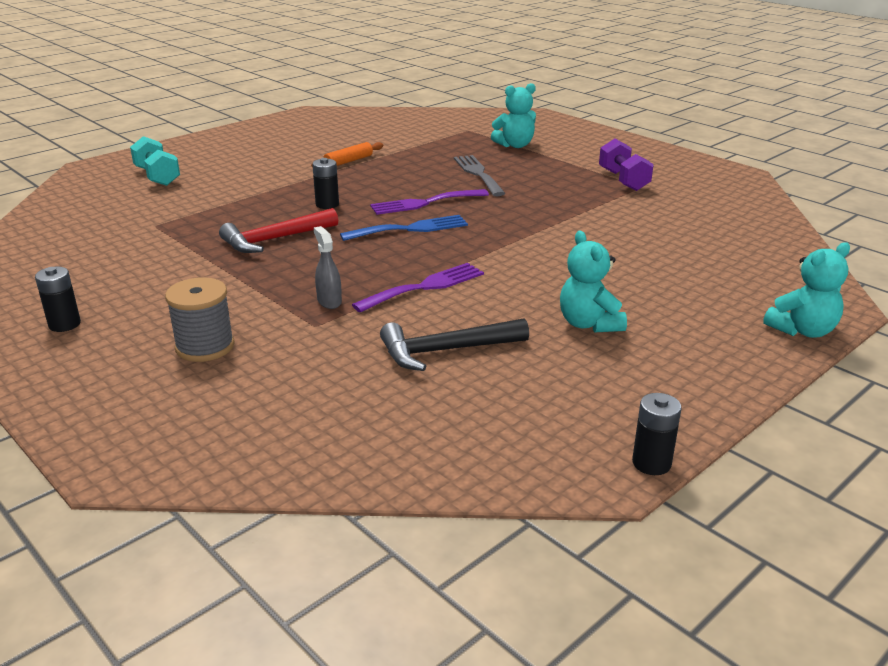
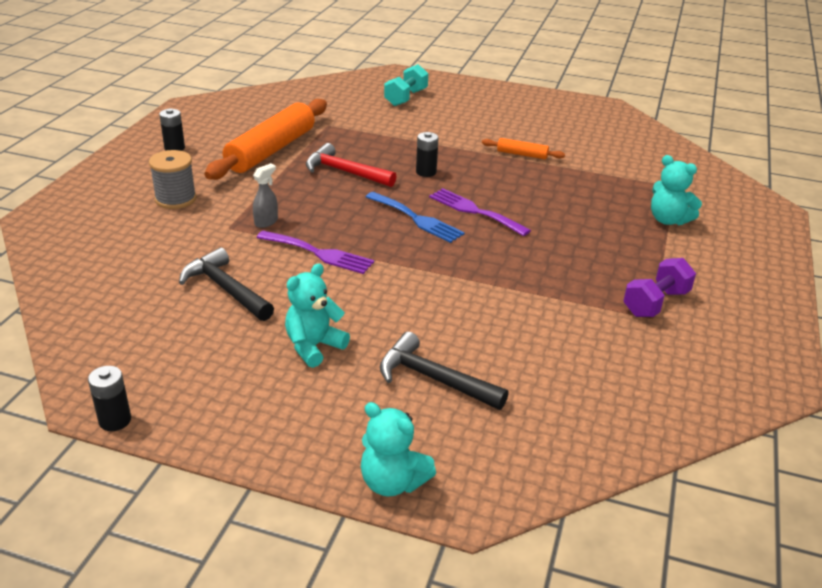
camera: 60 degrees right, 5 degrees up
grey fork [454,155,506,196] -> none
none -> orange rolling pin [204,99,327,180]
none -> black hammer [380,332,509,410]

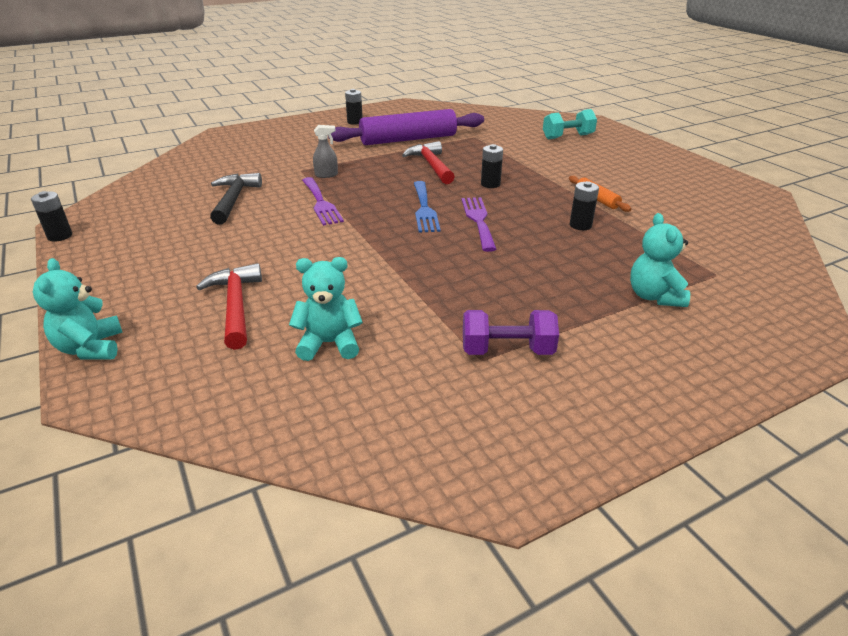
camera: 45 degrees right, 0 degrees up
grey spool [149,150,196,209] -> none
orange rolling pin [204,99,327,180] -> purple rolling pin [328,109,484,145]
turquoise teddy bear [285,263,350,368] -> turquoise teddy bear moved to [289,257,363,361]
black hammer [380,332,509,410] -> red hammer [196,263,262,350]
none -> black battery [570,181,599,230]

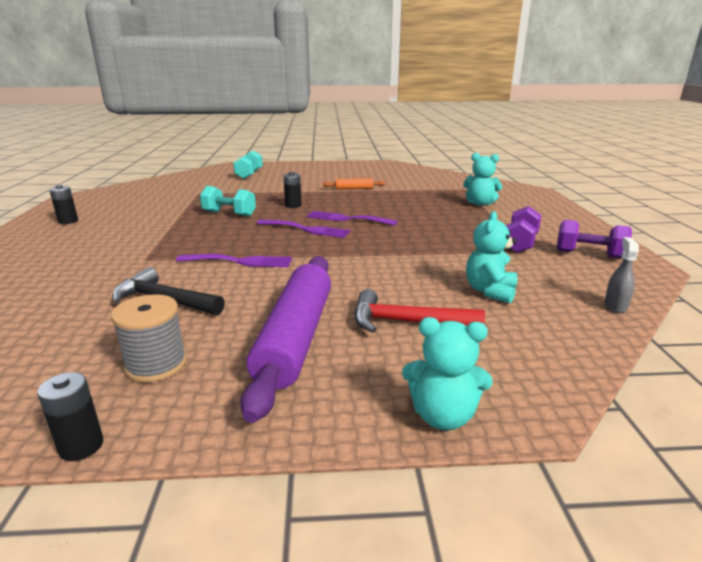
camera: 65 degrees left, 10 degrees down
grey spray bottle [313,125,338,178] -> grey spray bottle moved to [604,237,639,313]
purple rolling pin [328,109,484,145] -> purple rolling pin moved to [240,256,331,423]
red hammer [402,141,455,184] -> turquoise dumbbell [200,186,256,217]
blue fork [414,181,441,233] -> purple fork [257,219,350,238]
black battery [570,181,599,230] -> none
none -> grey spool [111,294,187,383]
none -> purple dumbbell [557,220,632,258]

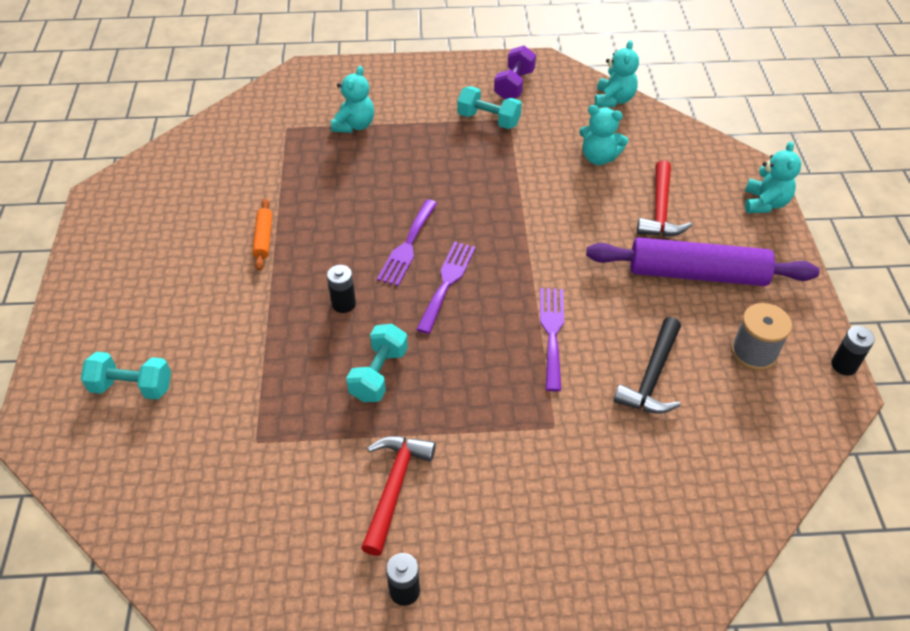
camera: 90 degrees left, 25 degrees up
purple dumbbell [506,206,542,253] -> turquoise dumbbell [457,86,522,129]
grey spray bottle [604,237,639,313] -> turquoise teddy bear [595,40,639,107]
none -> red hammer [361,436,436,556]

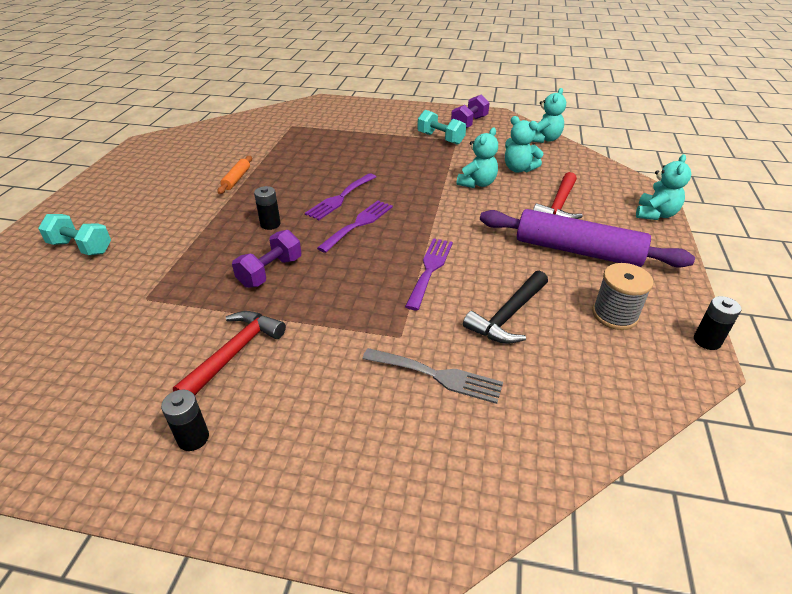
camera: 15 degrees right, 10 degrees down
turquoise teddy bear [331,66,374,133] -> turquoise teddy bear moved to [457,127,498,188]
turquoise dumbbell [346,324,408,402] -> purple dumbbell [232,230,301,288]
none -> grey fork [362,348,503,404]

